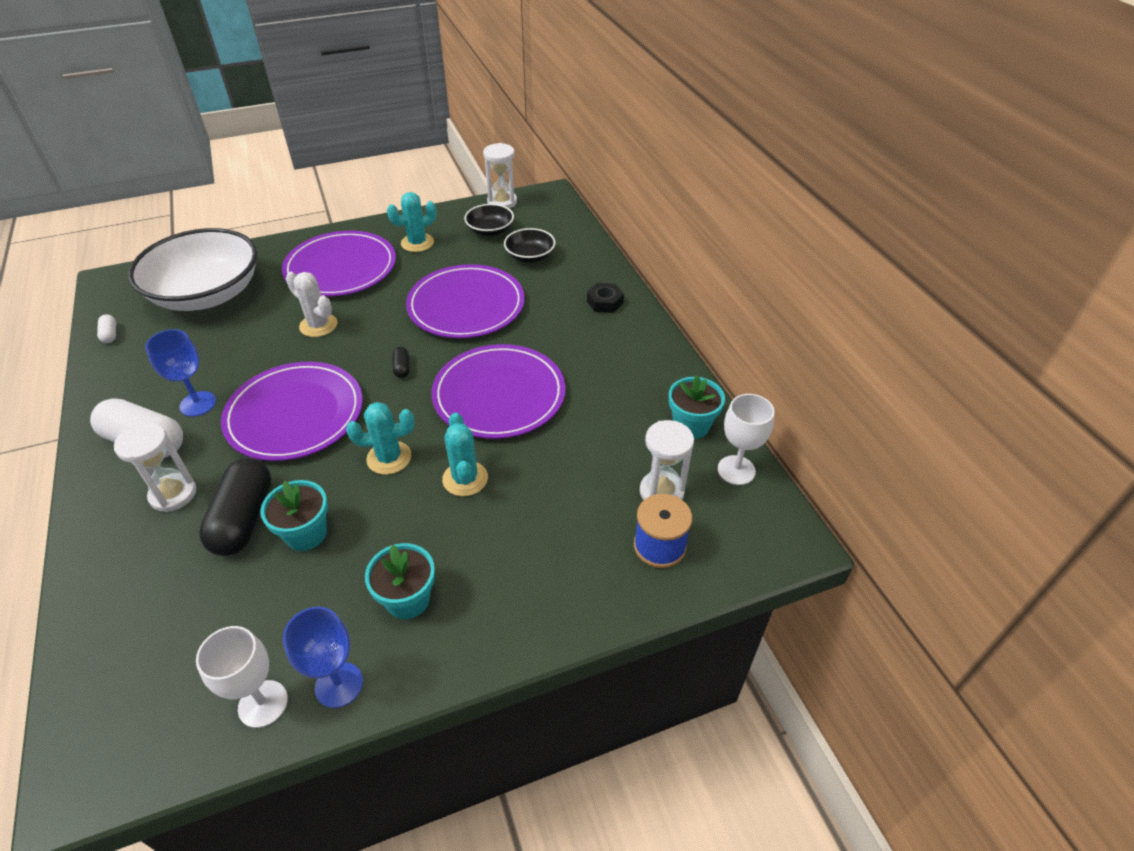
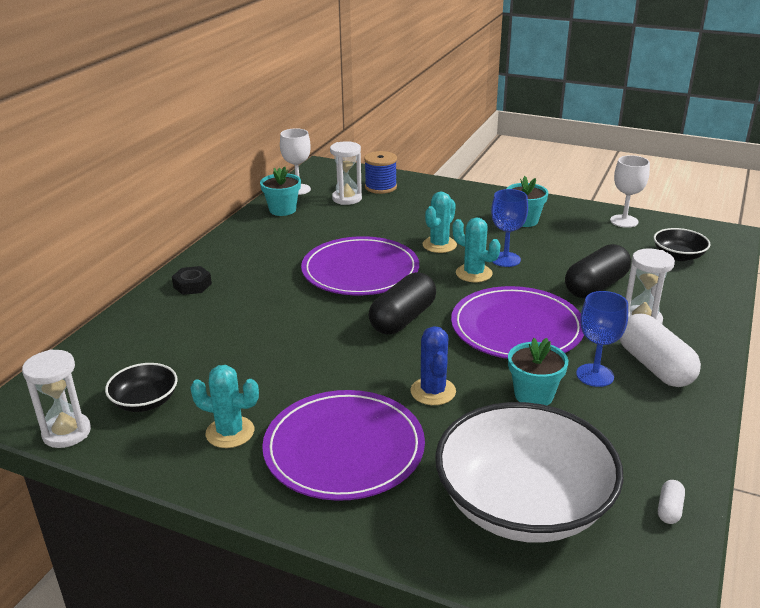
camera: 135 degrees left, 15 degrees down
turquoise flower pot [260,480,328,551] -> turquoise flower pot moved to [508,338,568,405]
blue goblet [283,607,363,708] -> blue goblet moved to [491,189,528,267]
white cactus [286,272,337,337] -> blue cactus [410,326,456,405]
black capsule [392,347,410,378] -> black capsule [369,272,436,334], size x2.32
purple plate [406,264,525,338] -> none
black bowl [504,228,555,263] -> black bowl moved to [654,228,710,261]

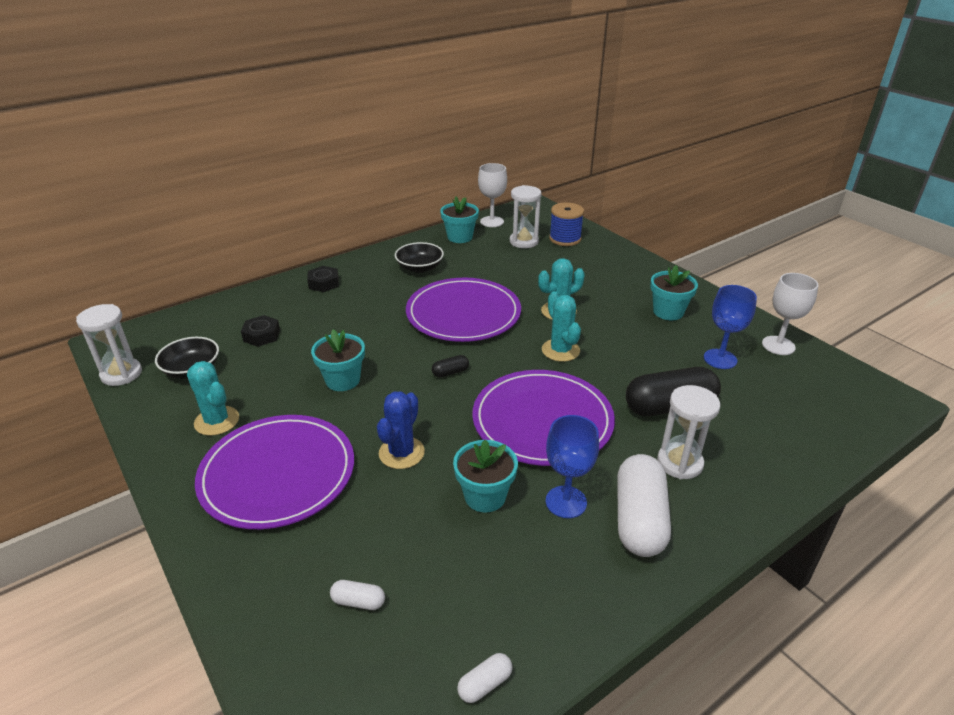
camera: 30 degrees right, 5 degrees up
black capsule [369,272,436,334] -> black capsule [432,355,469,377], size x0.43
white bowl [435,402,624,543] -> white capsule [330,580,385,610]
blue goblet [491,189,528,267] -> blue goblet moved to [704,285,757,369]
black bowl [654,228,710,261] -> black bowl moved to [395,242,444,273]
none -> black nut [241,315,280,347]
none -> turquoise flower pot [311,329,365,391]

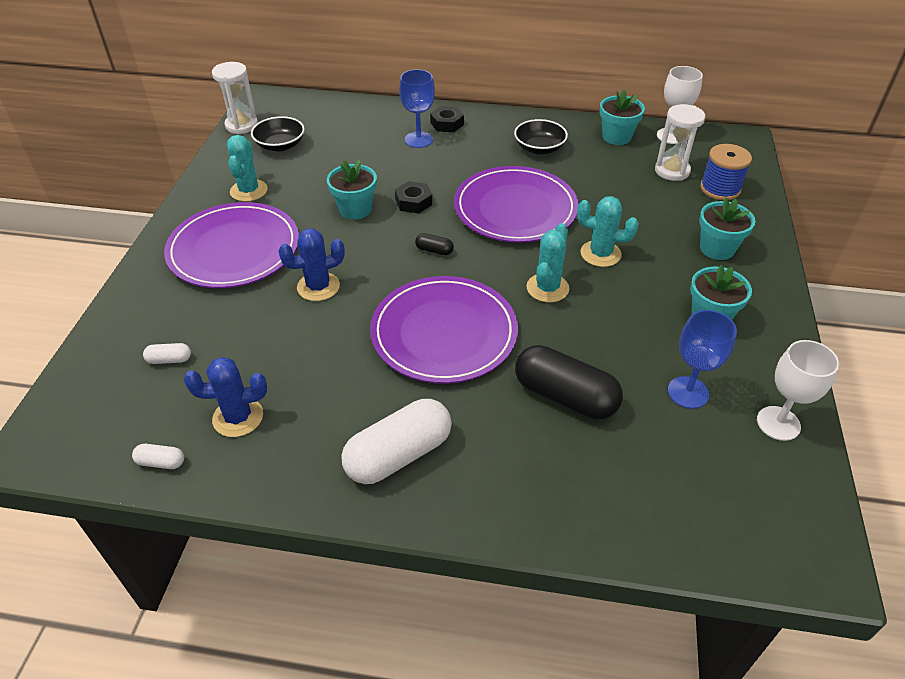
camera: 45 degrees right, 10 degrees up
black nut [241,315,280,347] -> black nut moved to [395,181,432,214]
white capsule [330,580,385,610] -> white capsule turned 60 degrees counterclockwise [143,343,191,364]
turquoise flower pot [453,440,518,513] -> turquoise flower pot moved to [699,198,755,260]
blue goblet [546,415,599,518] -> blue goblet moved to [399,69,435,148]
white hourglass [657,385,721,479] -> none
none -> blue cactus [184,357,267,437]

